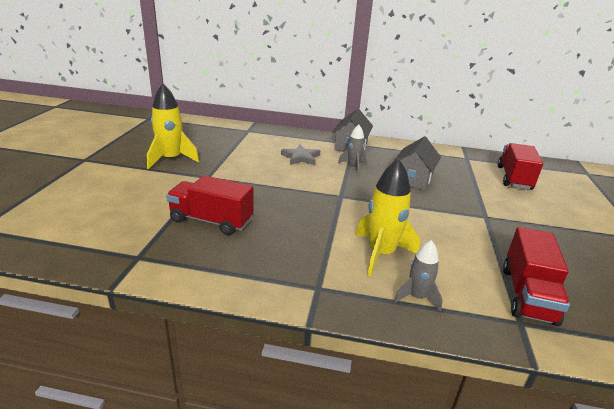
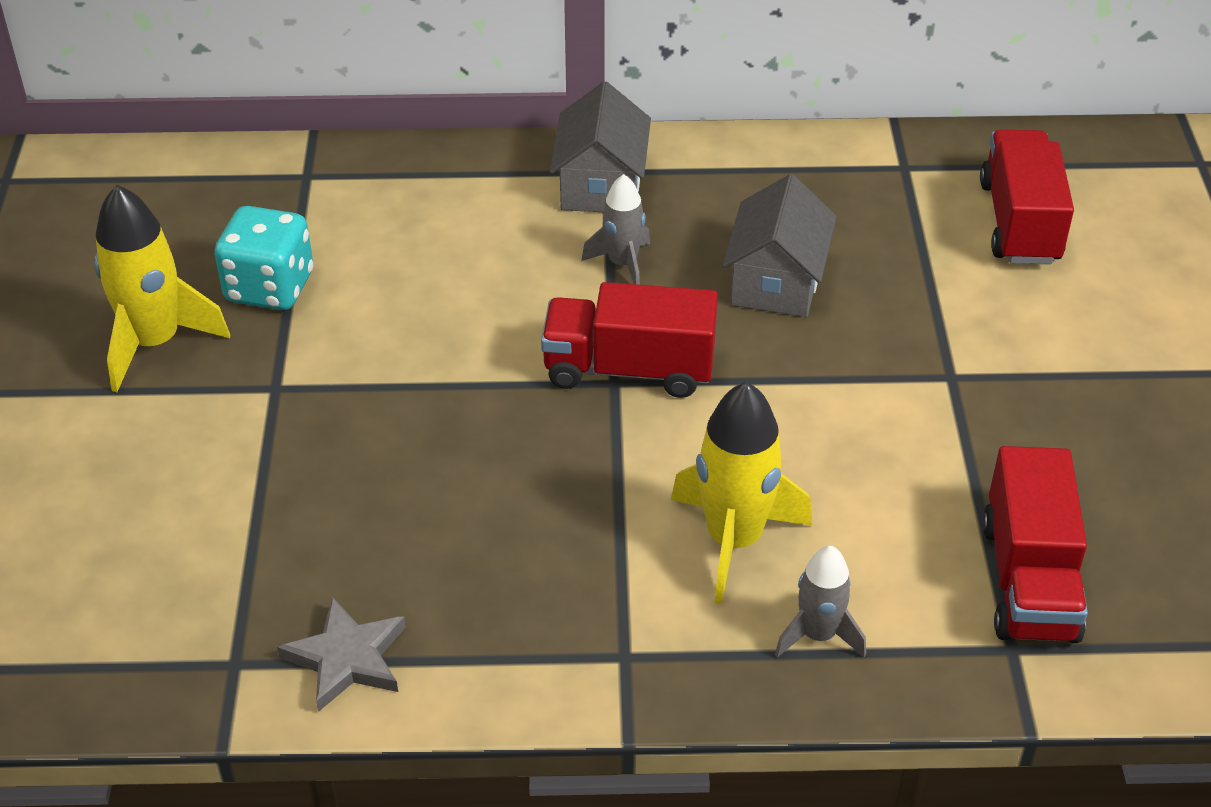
camera: 10 degrees left, 15 degrees up
red truck [166,176,254,235] -> red truck moved to [541,282,718,398]
grey star [281,145,320,165] -> grey star moved to [277,597,406,712]
none -> turquoise dice [214,206,313,310]

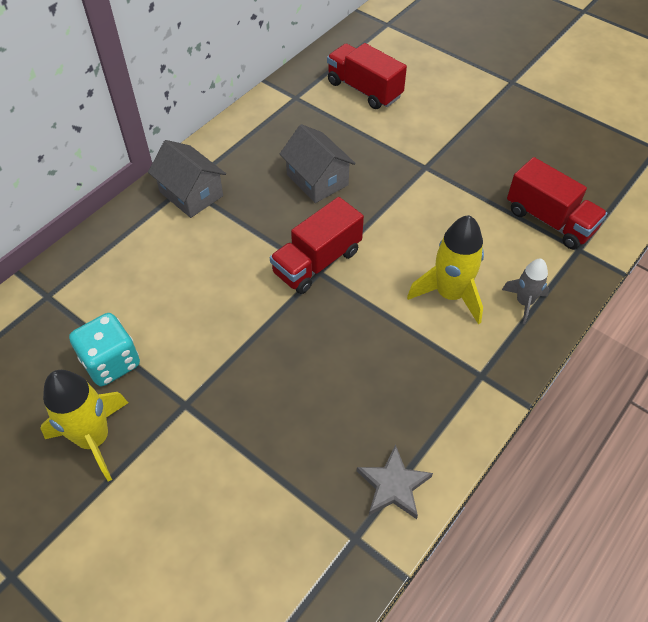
camera: 50 degrees left, 10 degrees up
grey rocket [581,174,650,285] -> none

